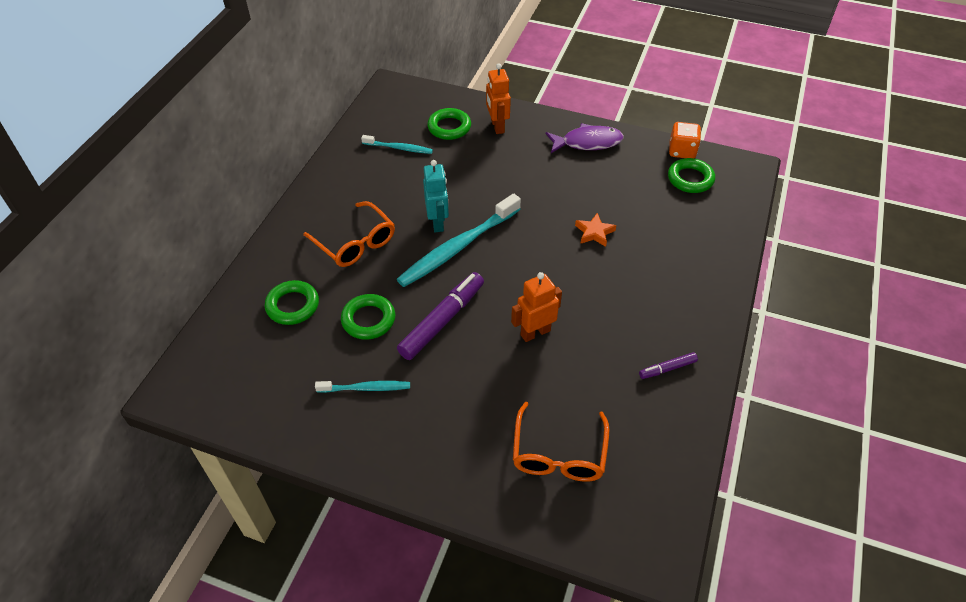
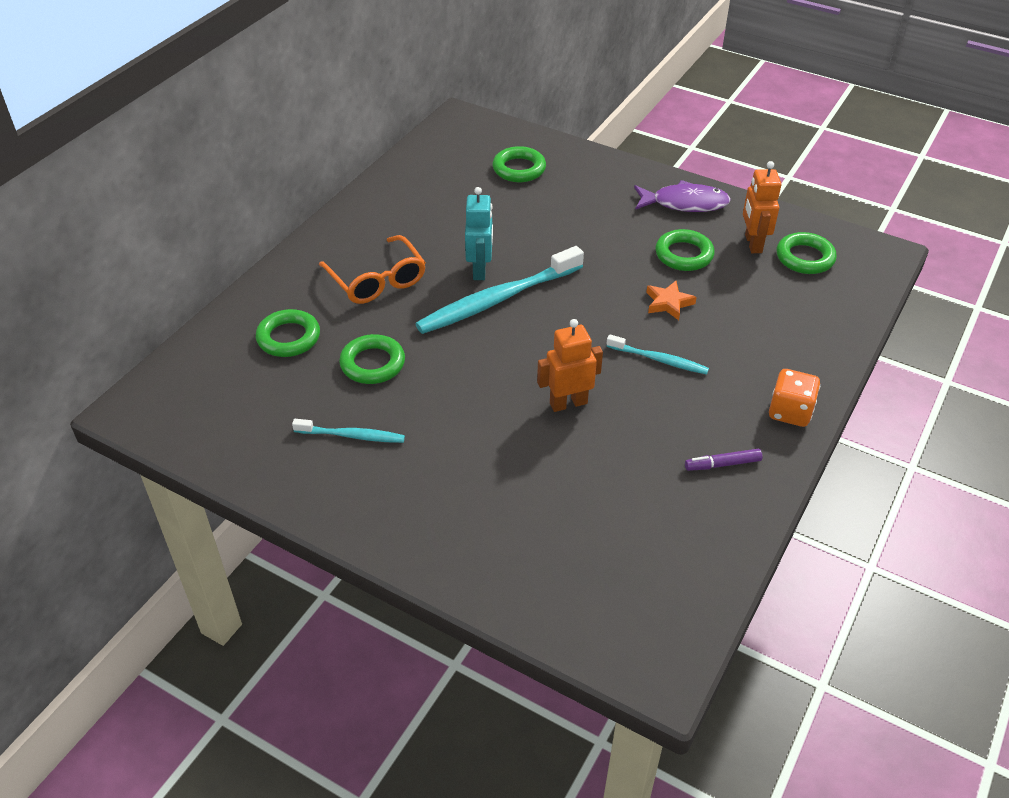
camera: 10 degrees right, 5 degrees down
turquoise toothbrush [361,135,433,154] -> turquoise toothbrush moved to [607,334,709,375]
purple marker [397,272,484,360] -> none
orange robot [486,63,511,134] -> orange robot moved to [743,161,781,253]
orange glasses [513,402,609,482] -> none
orange dice [669,122,701,158] -> orange dice moved to [769,369,820,427]
none -> green ring [655,229,715,271]

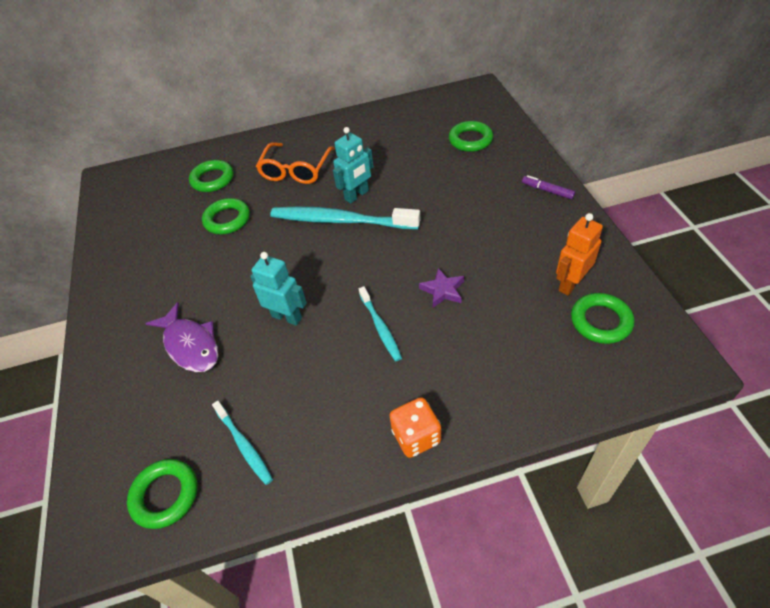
camera: 50 degrees right, 5 degrees up
turquoise toothbrush [292,419,405,443] -> turquoise toothbrush moved to [212,401,273,485]
orange robot [537,319,603,412] -> turquoise robot [250,252,307,326]
purple fish [634,180,731,212] -> purple fish moved to [145,302,219,372]
orange star [646,281,697,320] -> purple star [419,268,464,308]
green ring [655,229,715,271] -> green ring moved to [127,459,198,529]
purple marker [685,449,762,471] -> purple marker moved to [522,175,575,199]

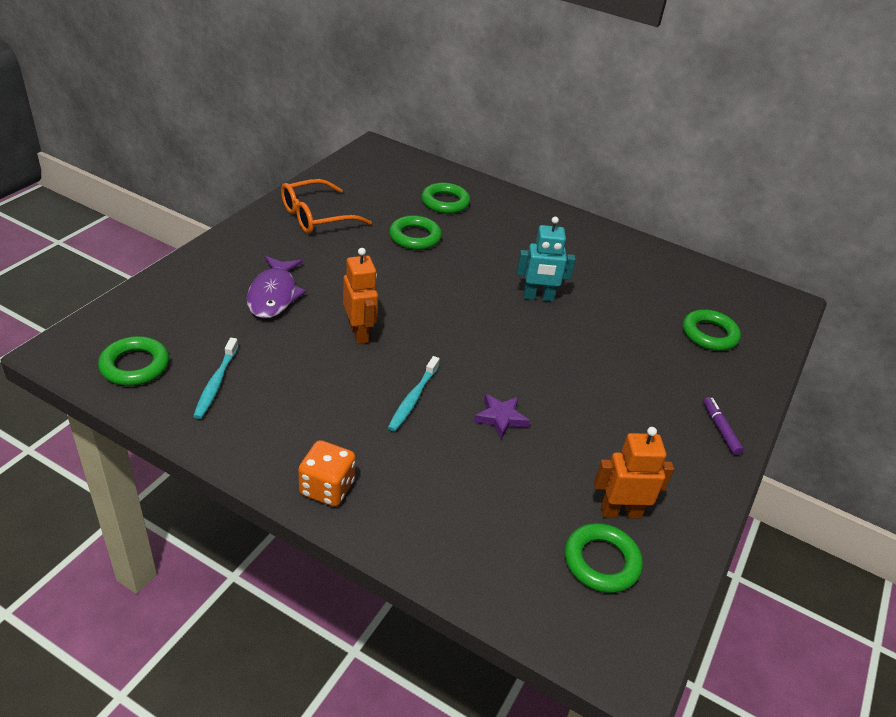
camera: 35 degrees right, 10 degrees down
turquoise robot [250,252,307,326] -> orange robot [343,248,378,344]
orange glasses [256,142,335,184] -> orange glasses moved to [281,179,372,234]
turquoise toothbrush [270,206,420,229] -> none

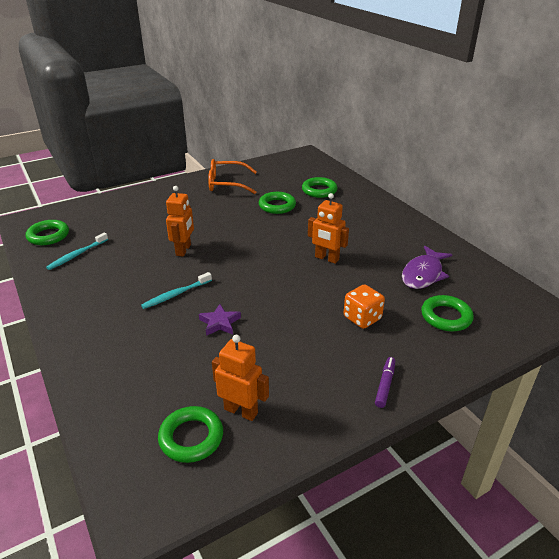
camera: 35 degrees right, 5 degrees down
purple fish [247,256,306,318] -> purple fish moved to [402,246,452,289]
orange dice [298,440,356,507] -> orange dice moved to [344,284,385,329]
turquoise robot [517,217,576,302] -> orange robot [308,193,349,264]

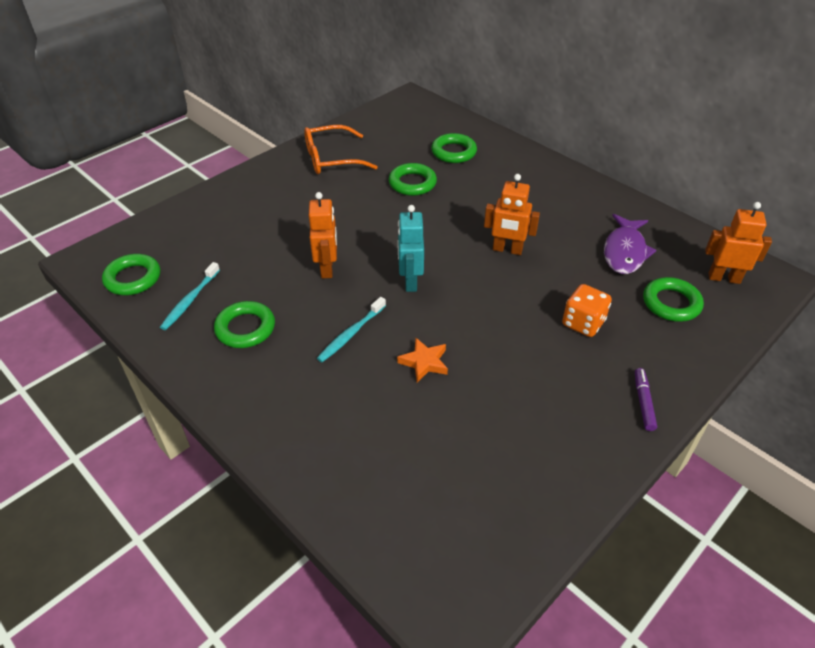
camera: 15 degrees left, 10 degrees up
green ring [158,406,223,463] -> green ring moved to [214,301,275,348]
purple star [199,304,241,336] -> orange star [397,338,448,382]
orange robot [212,335,269,421] -> orange robot moved to [705,202,772,284]
none -> turquoise robot [398,205,424,292]

